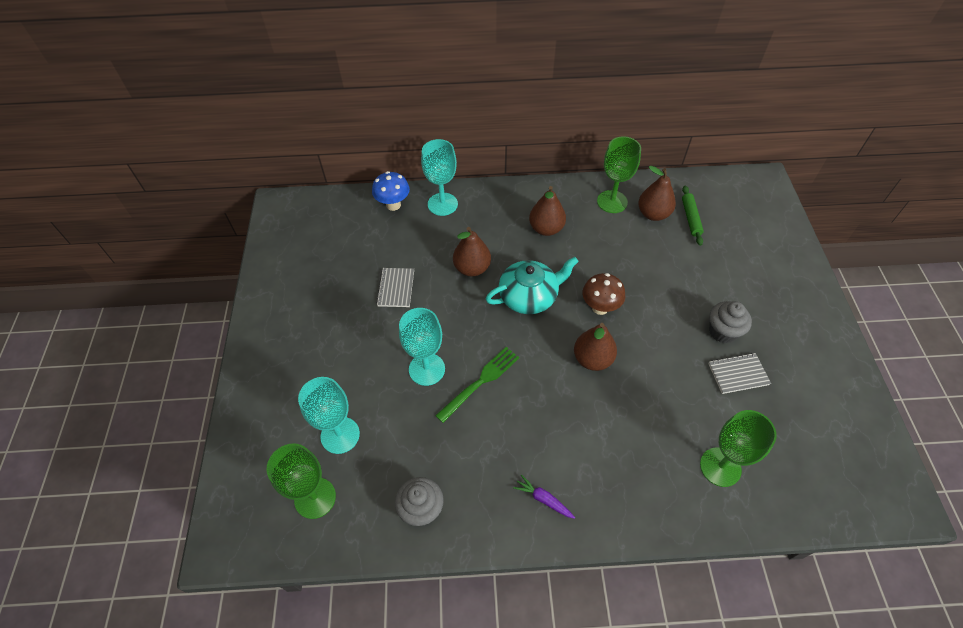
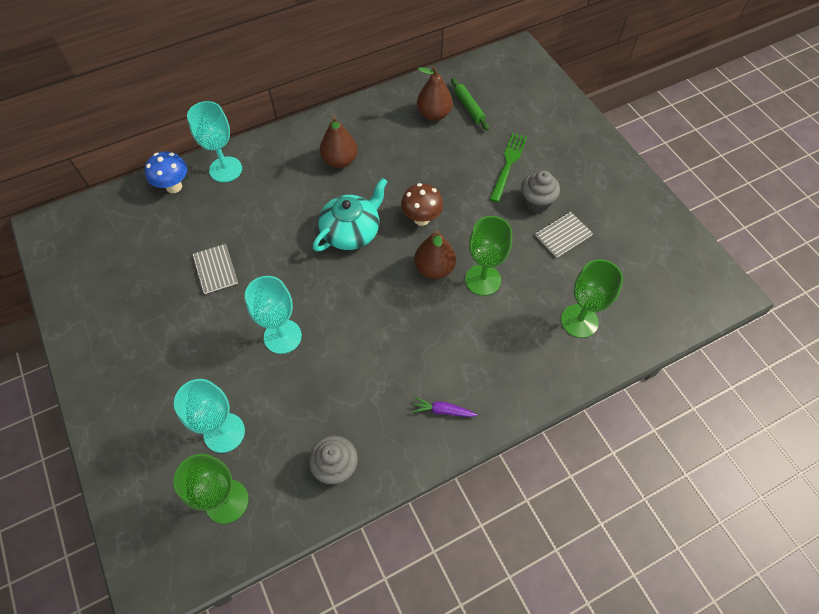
camera: 25 degrees left, 5 degrees up
green fork [435,347,519,423] -> green fork moved to [489,133,527,203]
brown pear [453,227,491,276] -> none
green goblet [597,136,641,213] -> green goblet moved to [465,216,512,296]

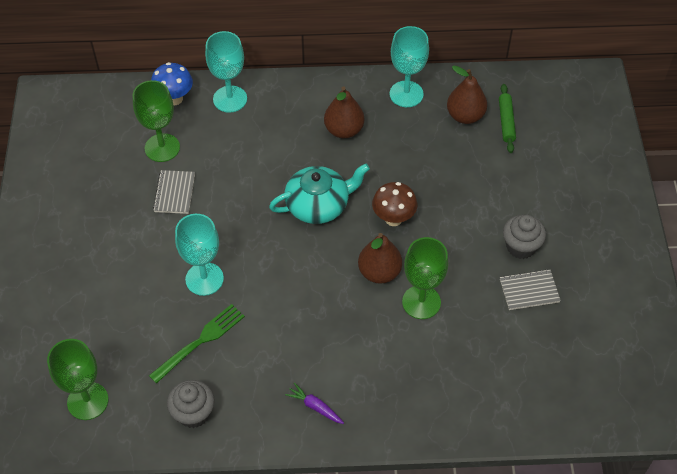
camera: 25 degrees right, 5 degrees down
turquoise goblet [174,379,245,453] -> turquoise goblet moved to [390,26,429,107]
green fork [489,133,527,203] -> green fork moved to [149,304,245,384]
green goblet [561,259,623,338] -> green goblet moved to [133,80,180,162]

